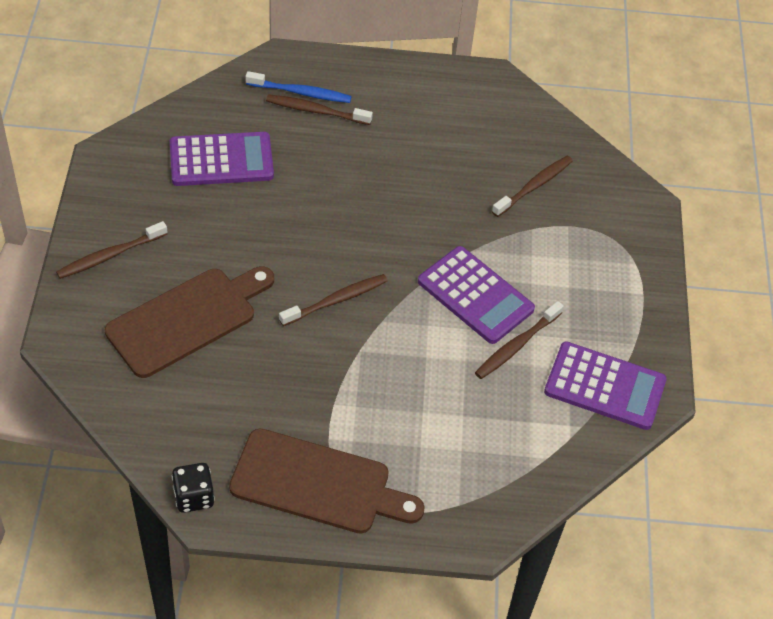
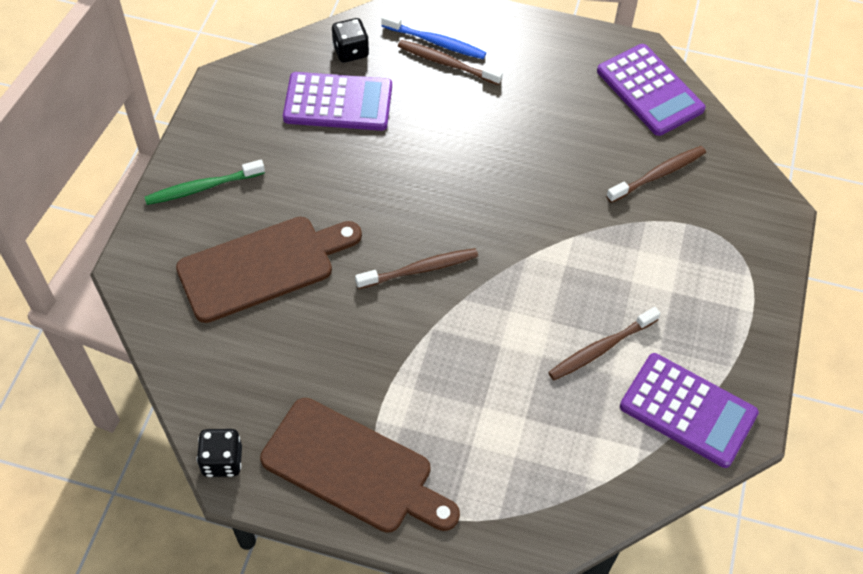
camera: 15 degrees right, 5 degrees up
brown toothbrush [56,221,167,279] -> green toothbrush [145,160,265,205]
purple calculator [418,246,535,344] -> purple calculator moved to [597,44,706,136]
none -> black dice [332,18,369,63]

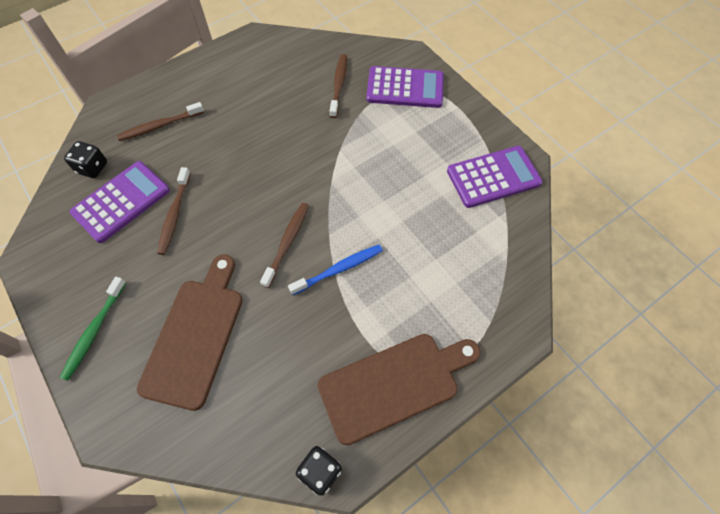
camera: 50 degrees left, 5 degrees up
blue toothbrush [381,13,486,59] -> blue toothbrush moved to [288,245,383,295]
brown toothbrush [548,307,660,380] -> brown toothbrush moved to [157,167,191,255]
purple calculator [597,44,706,136] -> purple calculator moved to [366,66,444,108]

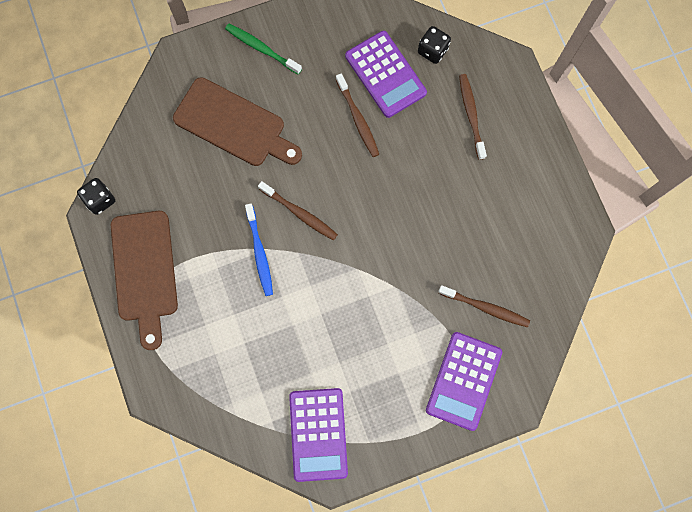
camera: 105 degrees right, 15 degrees up
brown toothbrush [157,167,191,255] -> brown toothbrush turned 135 degrees counterclockwise [336,73,379,157]

